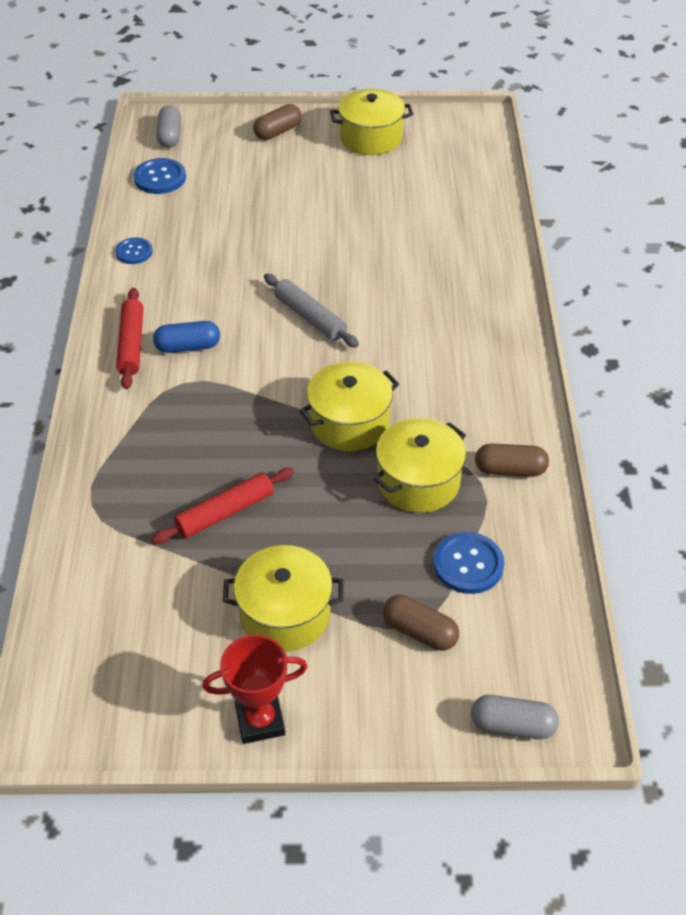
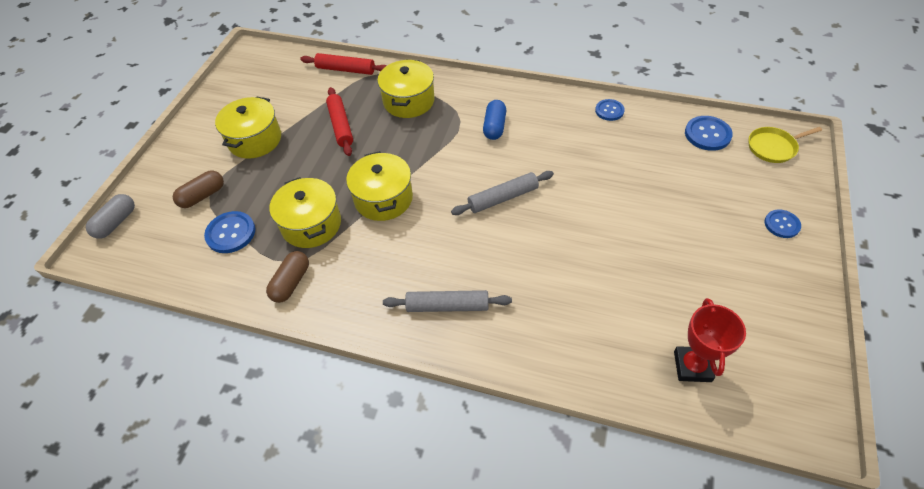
camera: 110 degrees right, 5 degrees up
red rolling pin [116,288,144,389] -> red rolling pin moved to [300,53,386,75]
grey capsule [156,105,181,148] -> yellow pan [749,127,822,163]
red trophy [202,635,307,744] -> red trophy moved to [674,298,746,382]
brown capsule [253,104,302,140] -> blue button [765,209,801,238]
yellow pot [330,89,413,155] -> yellow pot moved to [377,60,435,118]
none -> grey rolling pin [383,290,512,312]

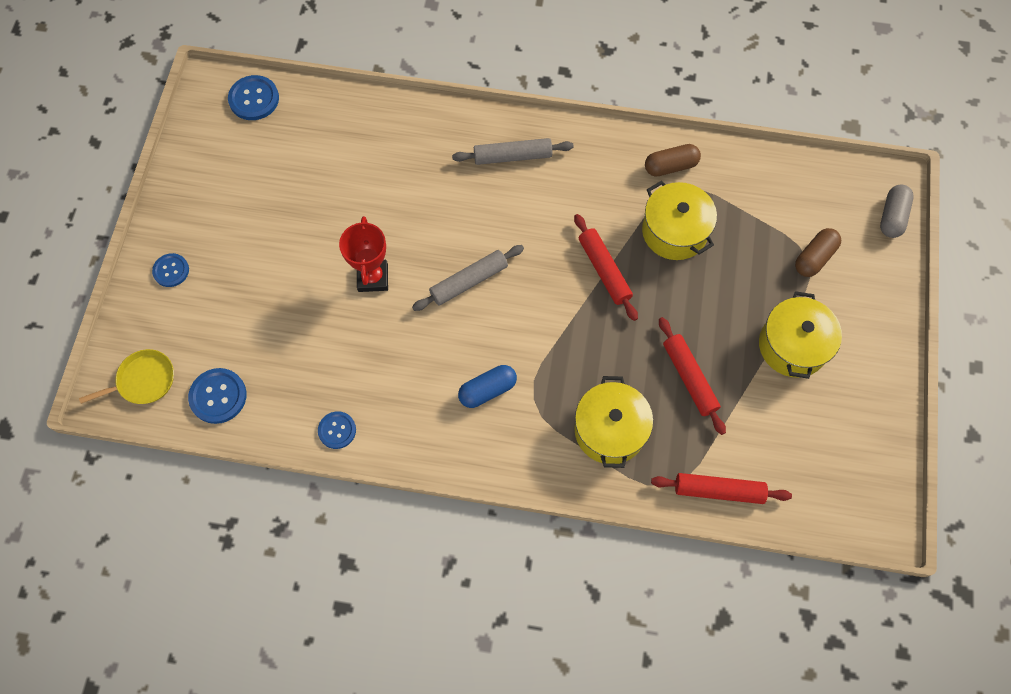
camera: 170 degrees right, 15 degrees up
blue button [204,211,255,253] -> blue button moved to [228,75,279,120]
brown capsule [266,251,309,303] -> brown capsule turned 60 degrees clockwise [645,144,701,177]
yellow pot [346,151,413,221] -> red rolling pin [574,214,638,321]
blue capsule [483,100,506,140] -> blue capsule turned 60 degrees clockwise [458,365,517,408]
red trophy [674,298,746,382] -> red trophy moved to [339,216,388,292]

